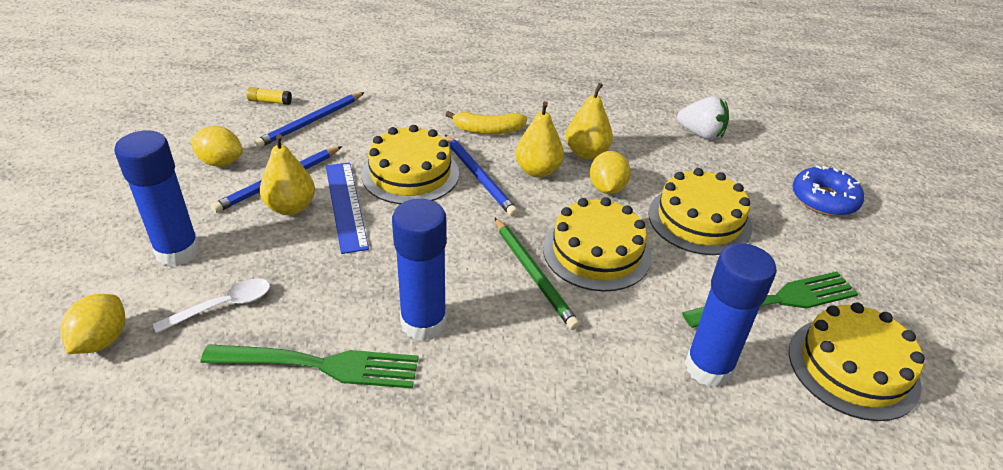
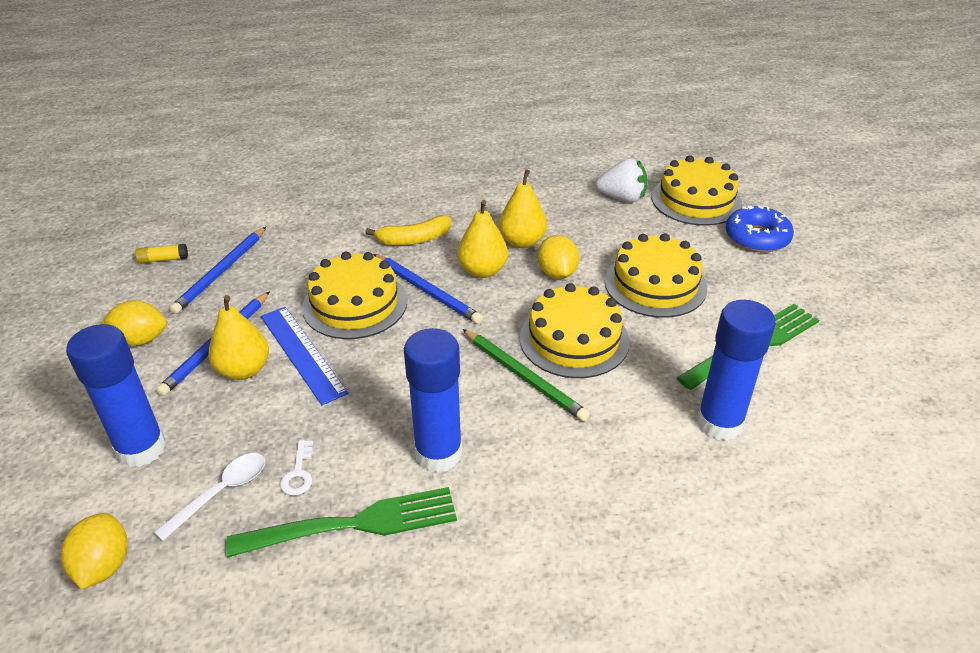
camera: 15 degrees left, 0 degrees up
yellow cake [789,303,925,421] -> yellow cake moved to [651,155,742,226]
none -> white key [280,440,313,496]

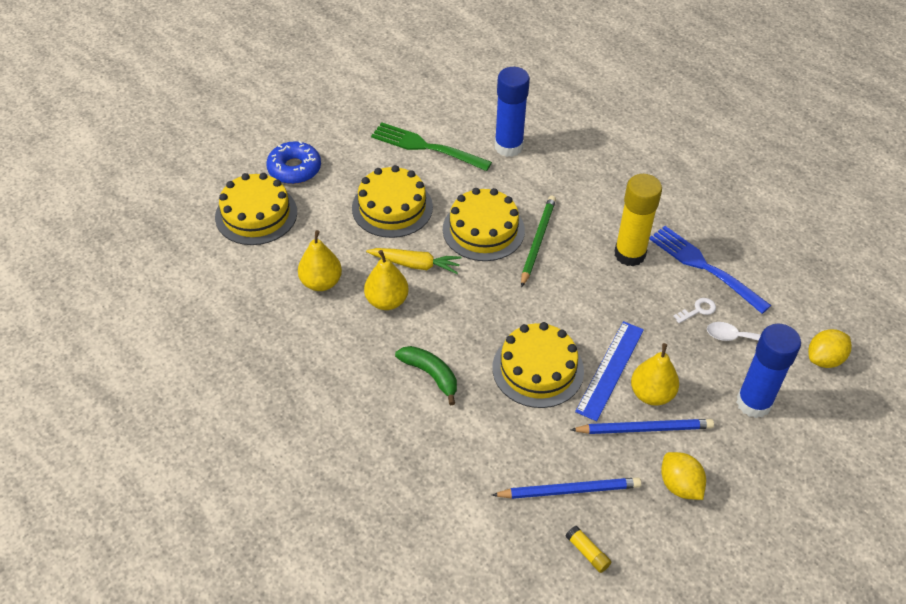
camera: 120 degrees left, 10 degrees up
green fork [226,487,457,557] -> blue fork [649,226,771,314]
yellow banana [365,215,451,245] -> green banana [395,346,457,405]
blue pencil [373,254,483,324] -> none
blue glue stick [404,328,463,473] -> yellow glue stick [615,174,662,266]
yellow pear [457,200,508,278] -> yellow pear moved to [298,230,342,291]
yellow lemon [538,235,579,279] -> yellow carrot [366,248,462,274]
white strawberry [596,158,648,202] -> none

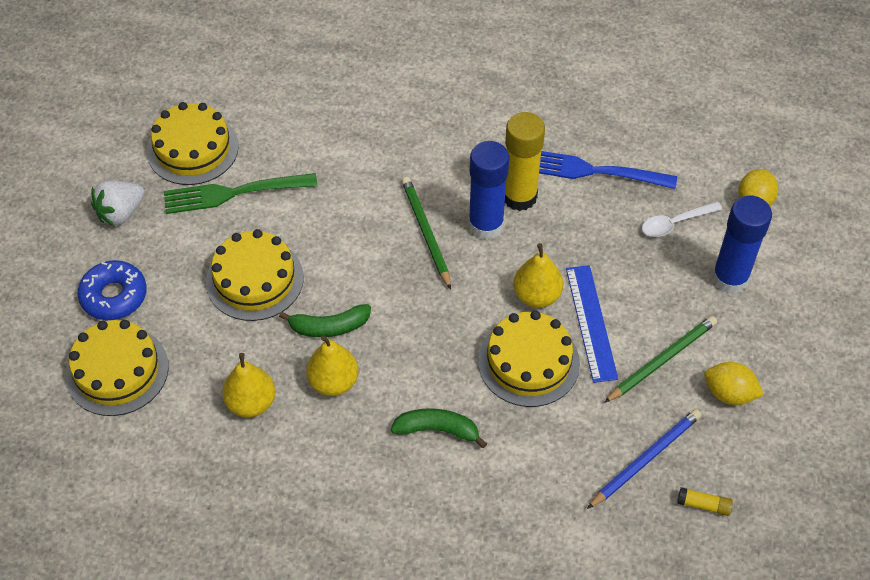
camera: 35 degrees left, 5 degrees up
yellow carrot [366,248,462,274] -> green banana [279,304,371,337]
yellow cake [443,188,525,261] -> yellow cake moved to [147,102,239,185]
blue glue stick [495,67,530,157] -> blue glue stick moved to [468,141,510,240]
blue pencil [570,419,714,434] -> green pencil [604,316,717,403]
yellow pear [631,343,679,406] -> yellow pear moved to [513,243,563,308]
white key [673,298,716,323] -> none
none -> white strawberry [91,180,144,227]

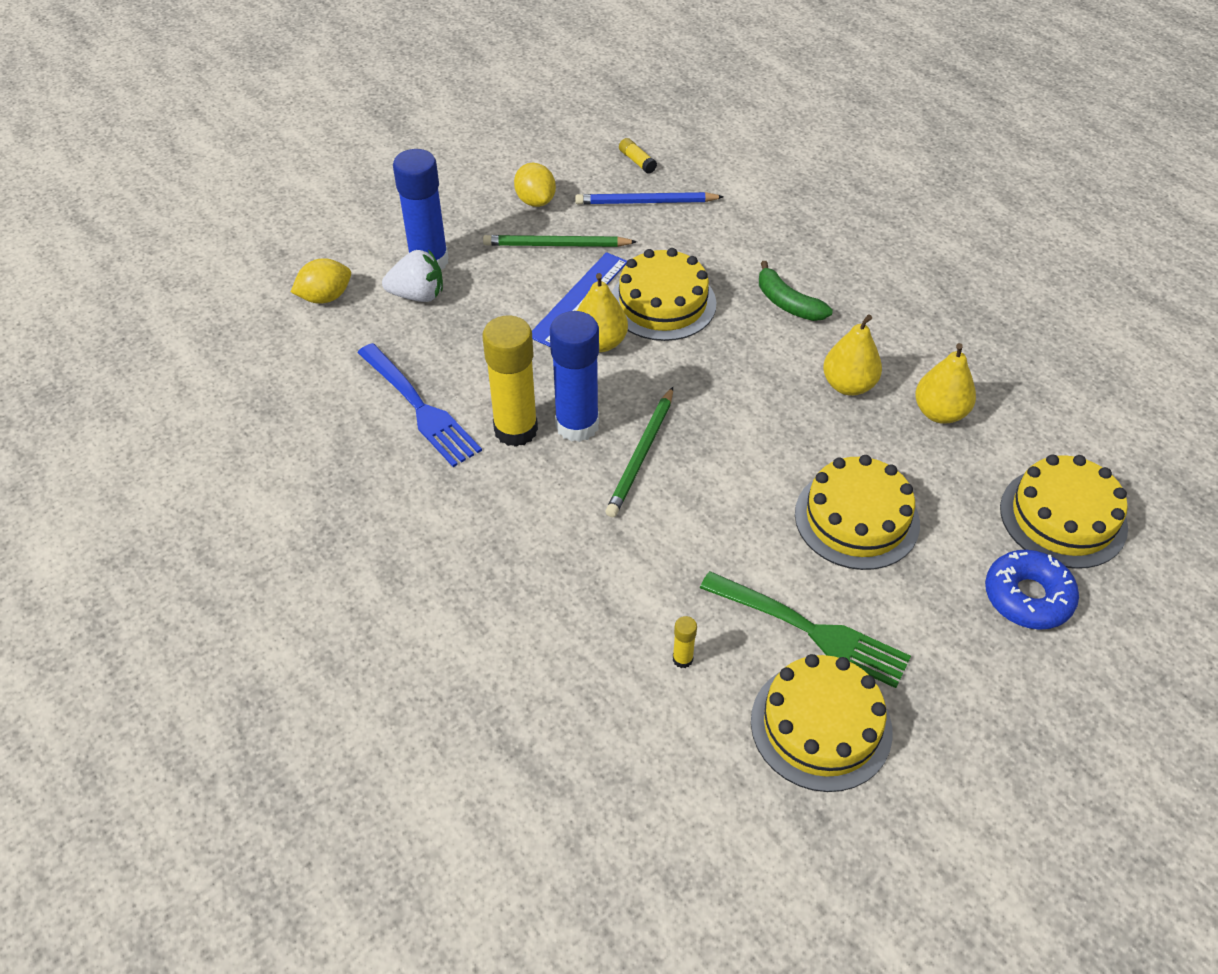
camera: 140 degrees left, 5 degrees down
white strawberry [91,180,144,227] -> white strawberry moved to [382,249,443,302]
green banana [279,304,371,337] -> none
white spoon [642,202,723,237] -> none
none -> yellow glue stick [673,616,697,668]

